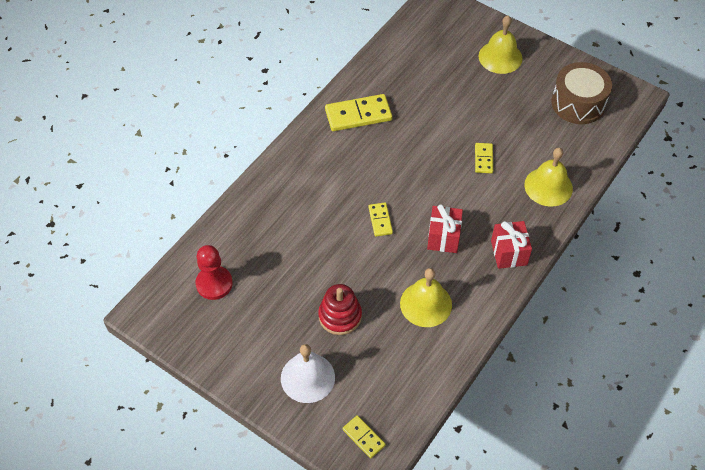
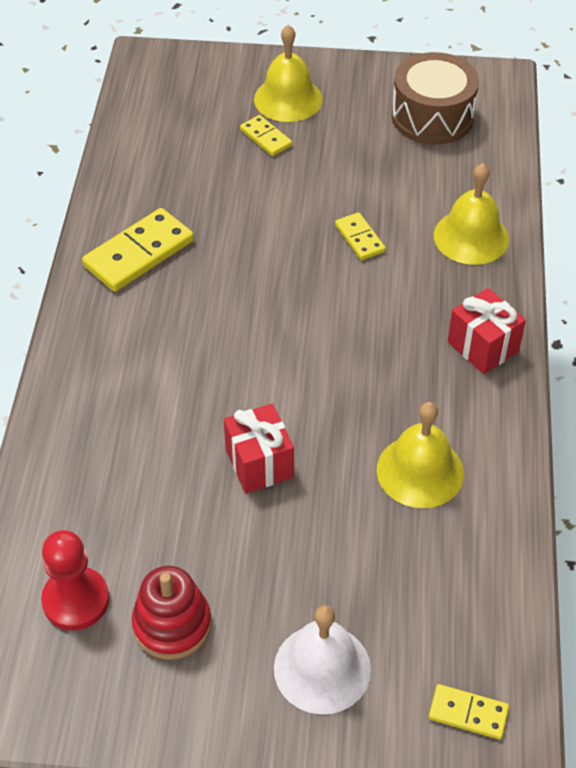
camera: 30 degrees left, 5 degrees down
red stacking toy [318,284,362,335] -> red stacking toy moved to [132,566,212,660]
yellow domino [369,203,393,237] -> yellow domino moved to [240,115,292,156]
red gift [427,204,463,253] -> red gift moved to [224,404,294,493]

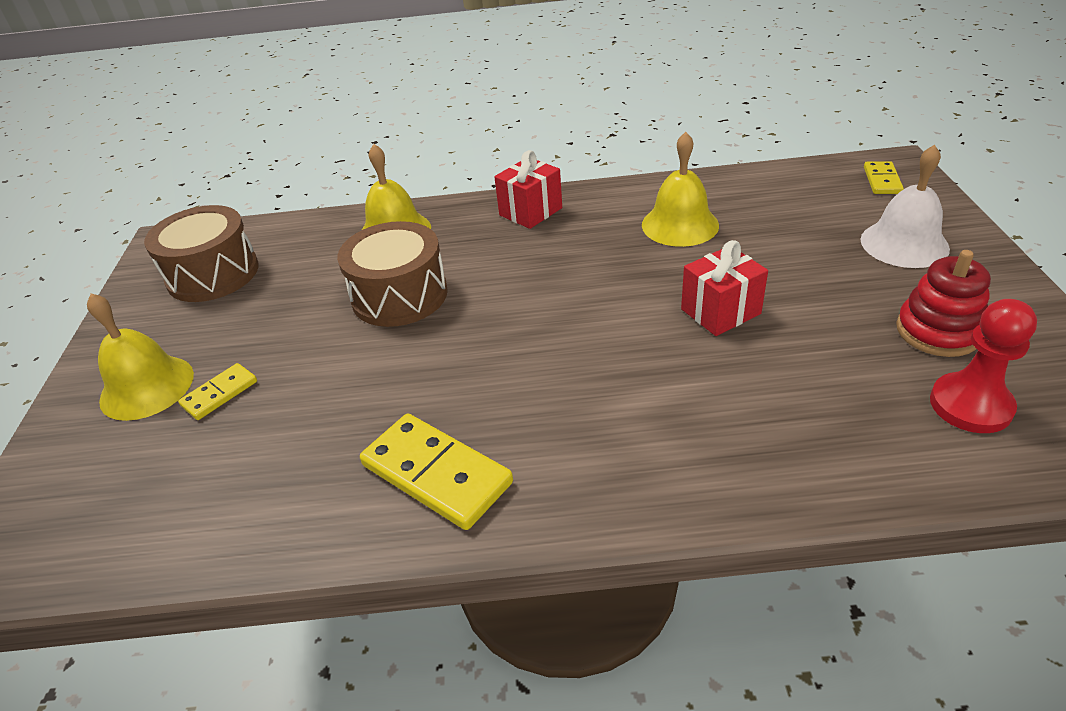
camera: 95 degrees left, 10 degrees down
yellow domino [335,212,386,260] -> brown drum [337,221,448,327]

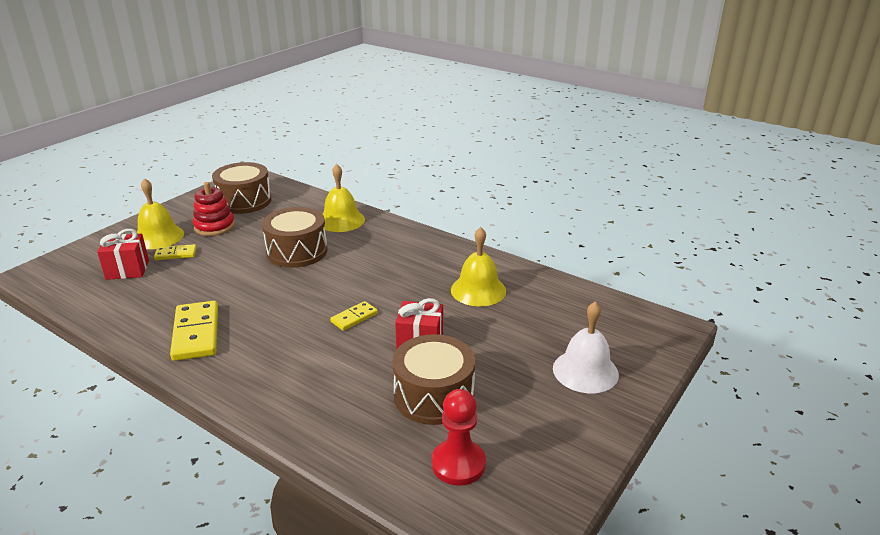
camera: 35 degrees right, 10 degrees down
red gift [494,150,562,229] -> red gift moved to [97,229,149,280]
yellow domino [864,161,904,194] -> yellow domino moved to [330,301,378,331]
red stacking toy [896,250,991,357] -> red stacking toy moved to [193,182,235,236]
none -> brown drum [392,334,475,425]

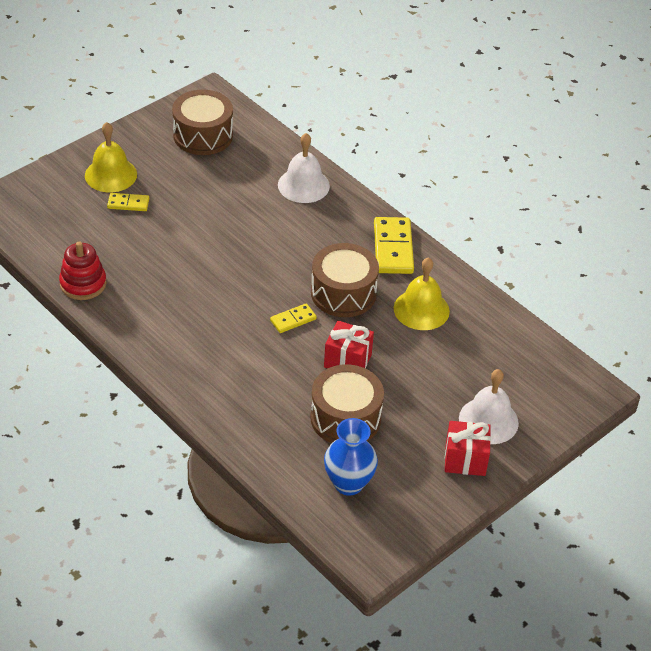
camera: 10 degrees right, 15 degrees up
red gift [97,229,149,280] -> red gift moved to [445,421,491,476]
yellow domino [170,301,218,361] -> yellow domino moved to [374,217,414,274]
red stacking toy [193,182,235,236] -> red stacking toy moved to [59,242,106,300]
brown drum [262,207,327,268] -> brown drum moved to [311,243,379,317]
yellow bell [323,164,365,232] -> white bell [278,133,330,203]
red pawn [432,389,486,486] -> blue vase [324,418,378,496]

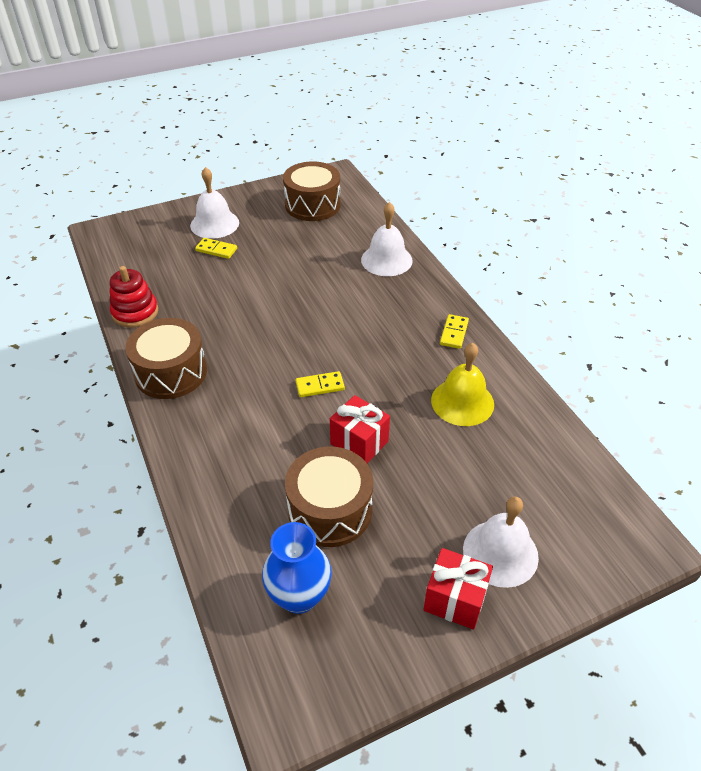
camera: 20 degrees right, 0 degrees up
yellow bell [85,122,137,192] -> white bell [190,167,239,239]
brown drum [311,243,379,317] -> brown drum moved to [125,318,207,399]
yellow domino [374,217,414,274] -> yellow domino [440,314,469,349], size x0.55

